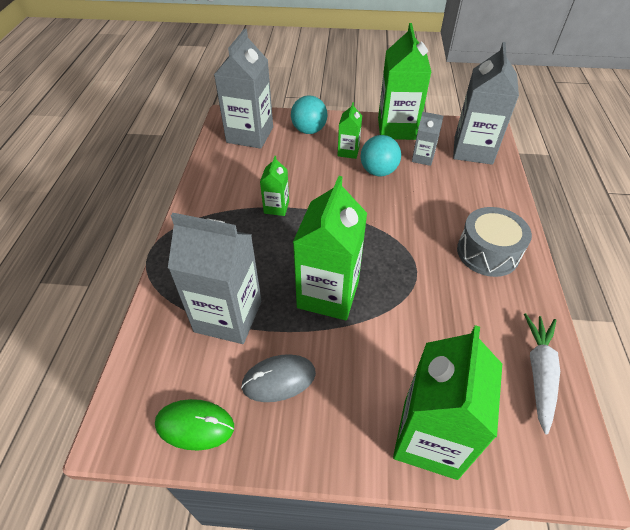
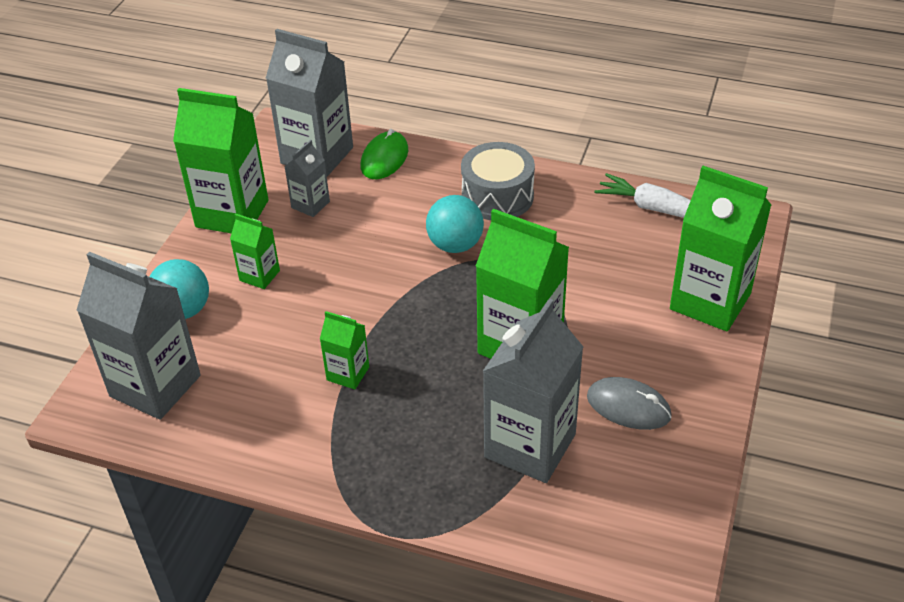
camera: 75 degrees left, 5 degrees down
green mouse [155,399,234,451] -> green mouse moved to [360,129,408,179]
grey mouse [241,354,316,402] -> grey mouse turned 60 degrees counterclockwise [587,377,671,430]
turquoise ball [361,135,401,176] -> turquoise ball moved to [426,195,484,253]

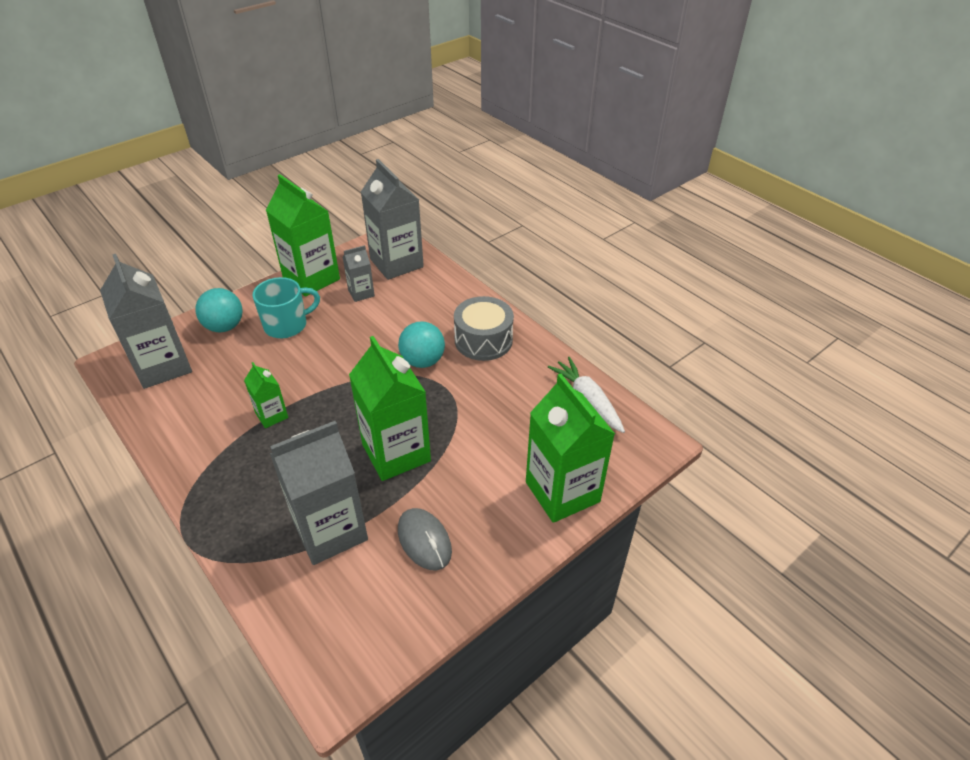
camera: 30 degrees right, 0 degrees up
green carton [230,214,280,289] -> turquoise mug [252,277,320,338]
green mouse [360,129,408,179] -> none

